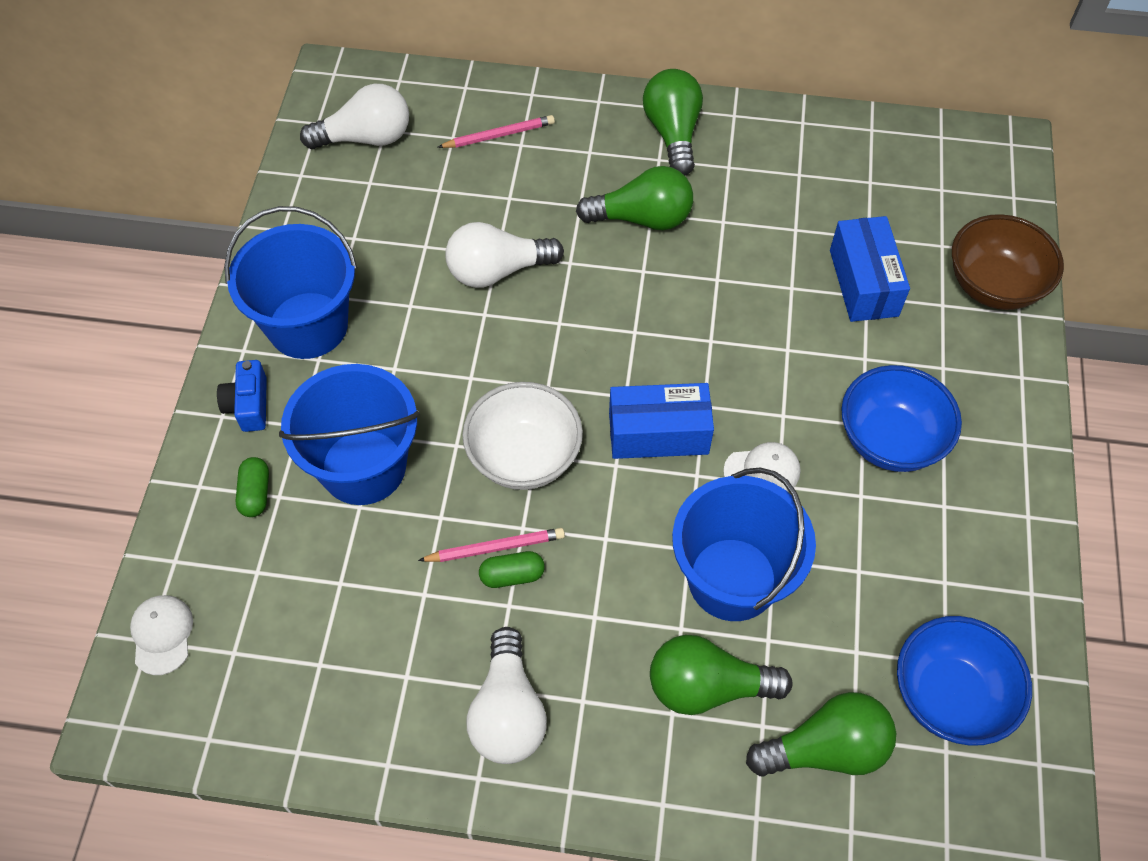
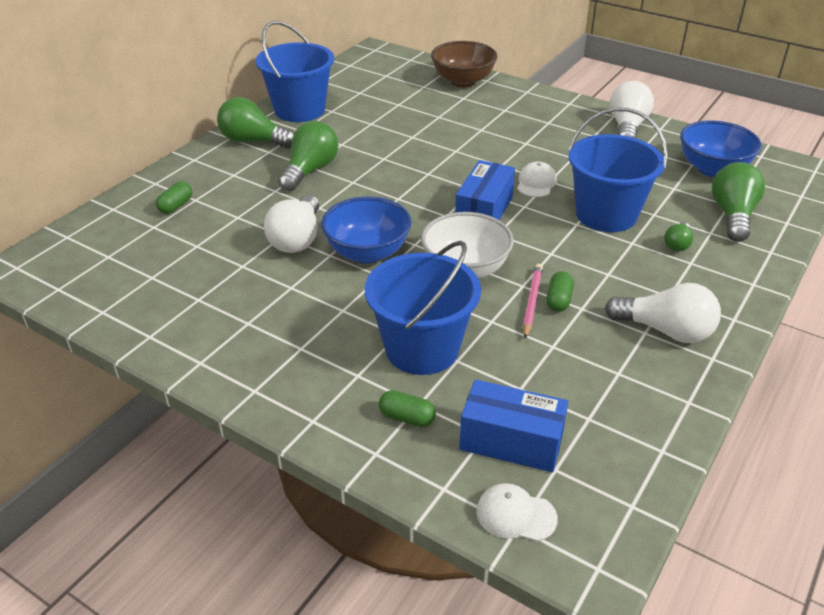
camera: 65 degrees left, 20 degrees down
blue camera [217,360,267,432] -> none
blue bucket [224,206,357,359] -> blue bucket moved to [256,21,334,122]
white light bulb [300,84,409,149] -> white light bulb moved to [610,81,654,138]
pink pencil [438,115,555,148] -> green capsule [156,182,192,214]
green light bulb [650,635,793,715] -> green light bulb [664,222,693,251], size x0.52
blue box [830,216,910,322] -> blue box moved to [459,380,568,472]
blue bowl [841,365,962,472] -> blue bowl moved to [321,197,412,264]

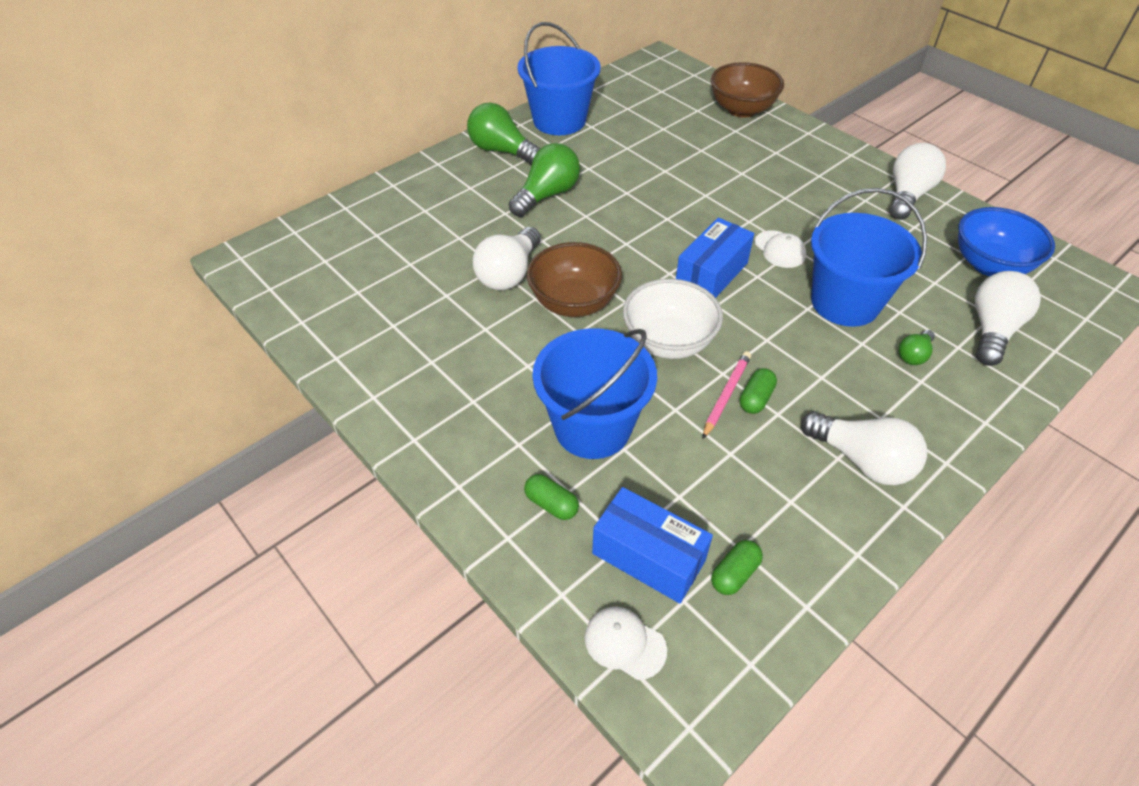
camera: 15 degrees right, 10 degrees up
green capsule [156,182,192,214] -> green capsule moved to [711,540,763,595]
blue bowl [321,197,412,264] -> brown bowl [527,242,622,317]
white cap [517,162,557,197] -> white cap turned 120 degrees clockwise [755,230,806,268]
green light bulb [712,162,765,242] -> white light bulb [975,271,1041,366]

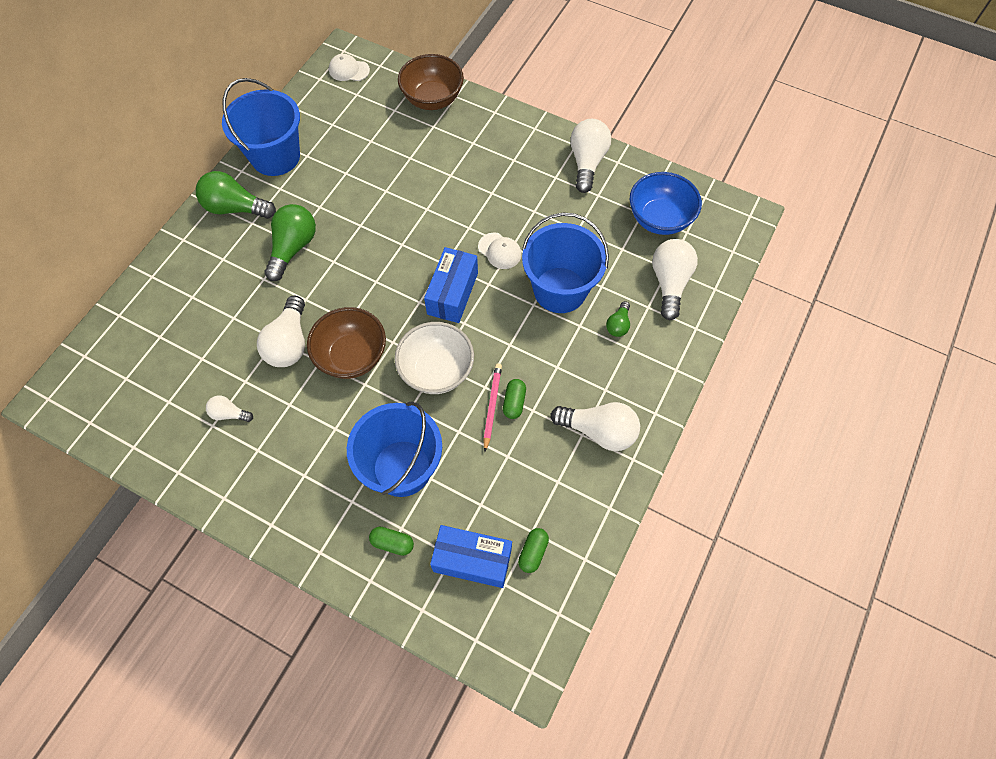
camera: 20 degrees left, 15 degrees up
white cap [585,606,667,680] -> white cap moved to [329,54,370,81]
none -> white light bulb [206,395,253,422]

